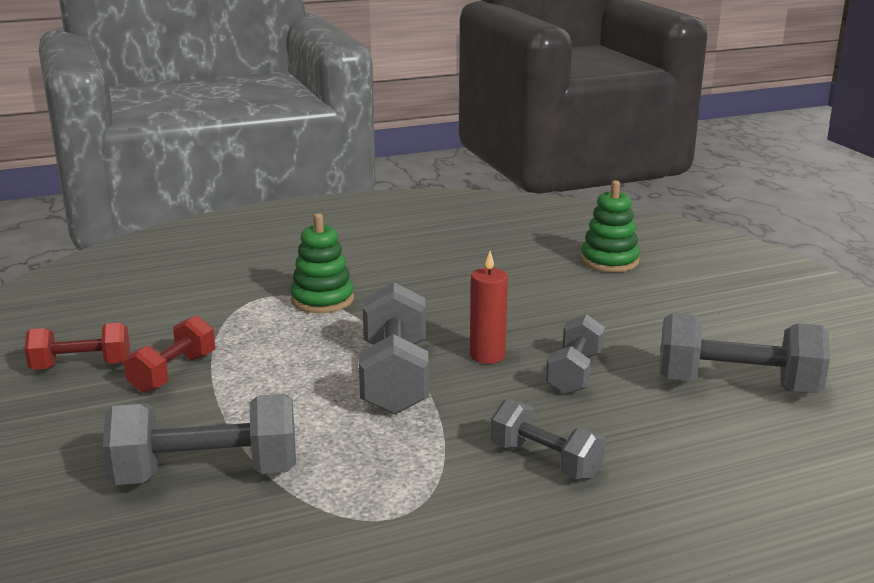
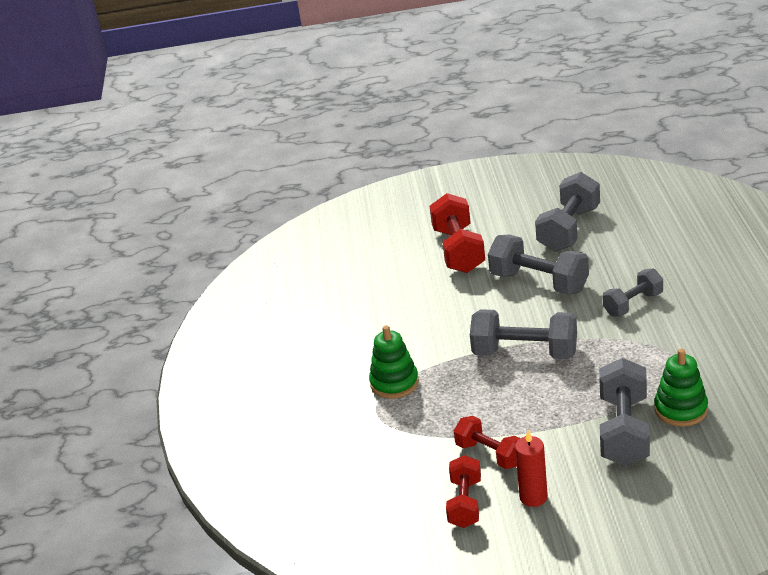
camera: 70 degrees left, 10 degrees up
red candle [470,251,508,364] -> red candle moved to [515,430,548,507]
grey dumbbell [546,314,605,394] -> grey dumbbell [488,235,589,295], size x1.59
green stacking toy [581,180,640,272] -> green stacking toy moved to [654,349,708,427]
none -> red dumbbell [430,193,485,273]

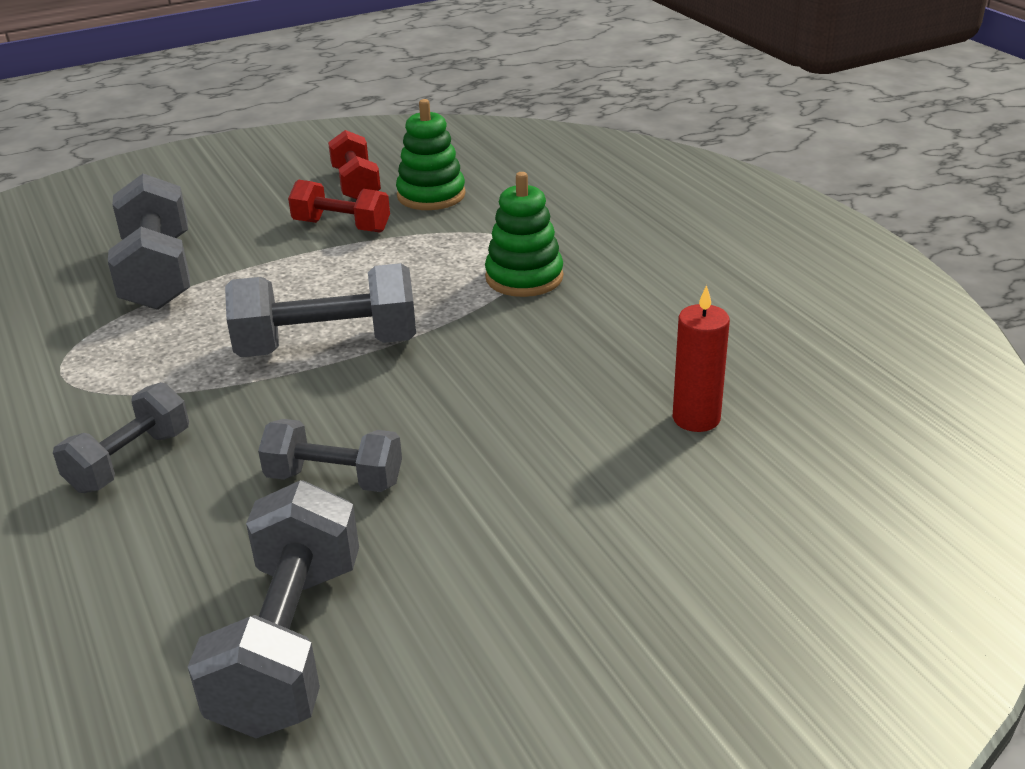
camera: 155 degrees right, 0 degrees up
red dumbbell [430,193,485,273] -> none
grey dumbbell [488,235,589,295] -> grey dumbbell [258,419,402,492], size x0.63
red candle [515,430,548,507] -> red candle moved to [673,285,730,432]
green stacking toy [654,349,708,427] -> green stacking toy moved to [396,99,466,210]

